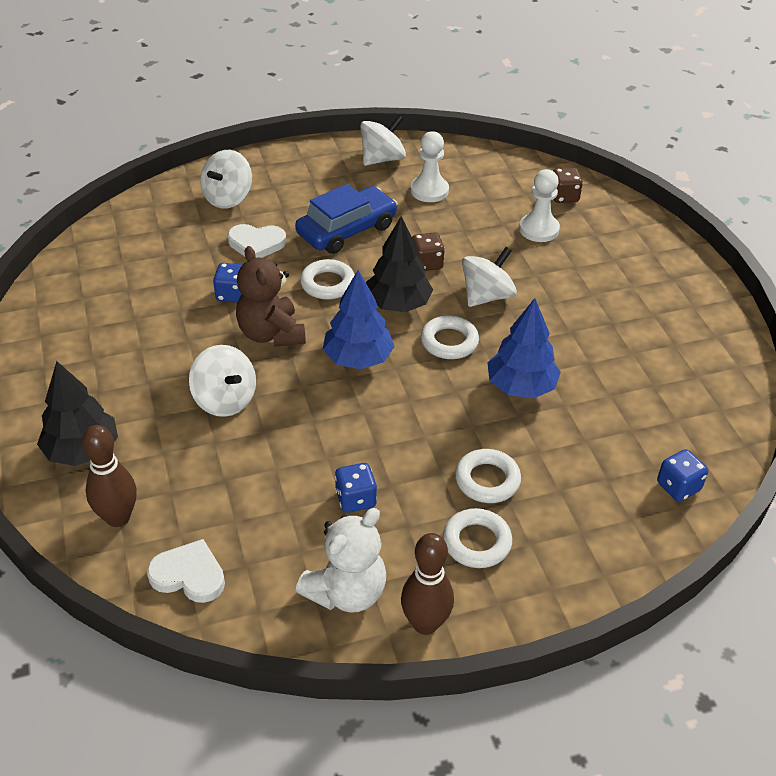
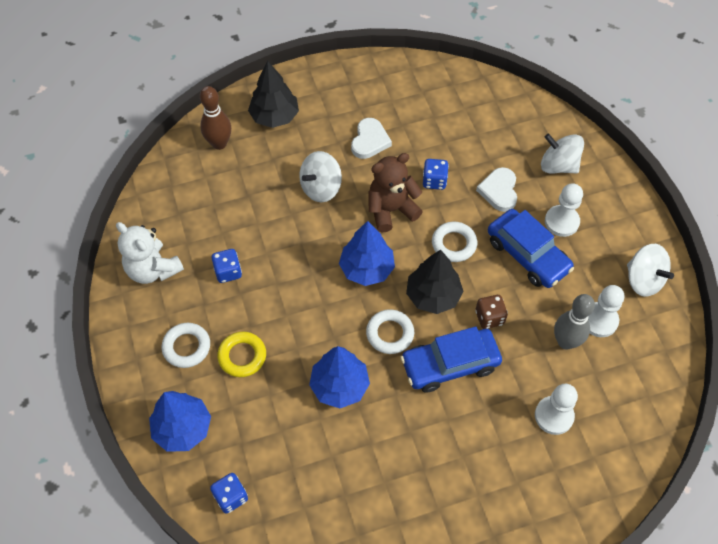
camera: 90 degrees right, 15 degrees up
white heart [147,539,225,603] -> white heart moved to [351,118,392,159]
brown bowling pin [401,533,454,635] -> none
white ring [455,449,521,503] -> yellow ring [217,332,266,377]
white spinning top [462,247,517,307] -> blue car [400,326,502,392]
brown dice [553,168,583,203] -> none
none -> blue tree [149,391,211,452]
none -> white pawn [545,183,583,237]
none -> grey bowling pin [554,294,595,350]

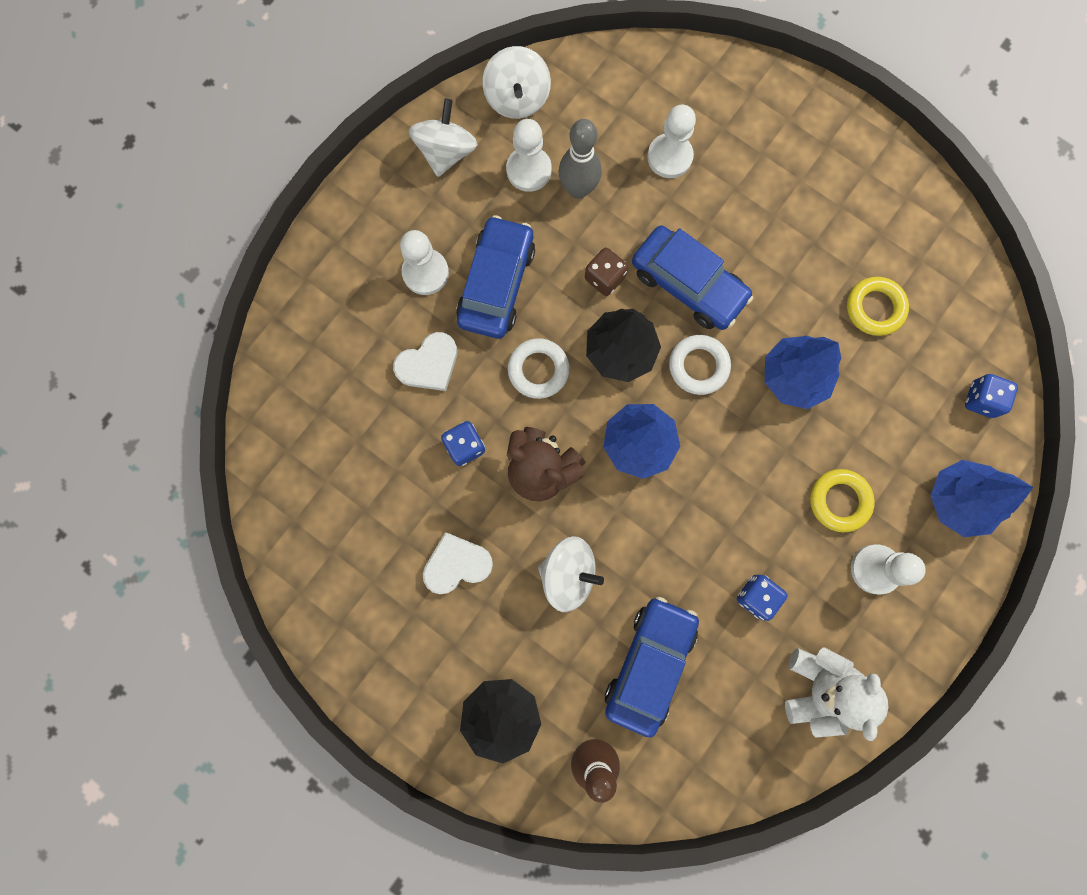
camera: 125 degrees left, 20 degrees up
white ring [162,323,210,368] -> white pawn [851,545,926,594]
white spinning top [541,134,584,173] -> white spinning top moved to [482,46,551,119]
none -> blue car [605,597,699,738]
none -> yellow ring [847,277,909,336]

